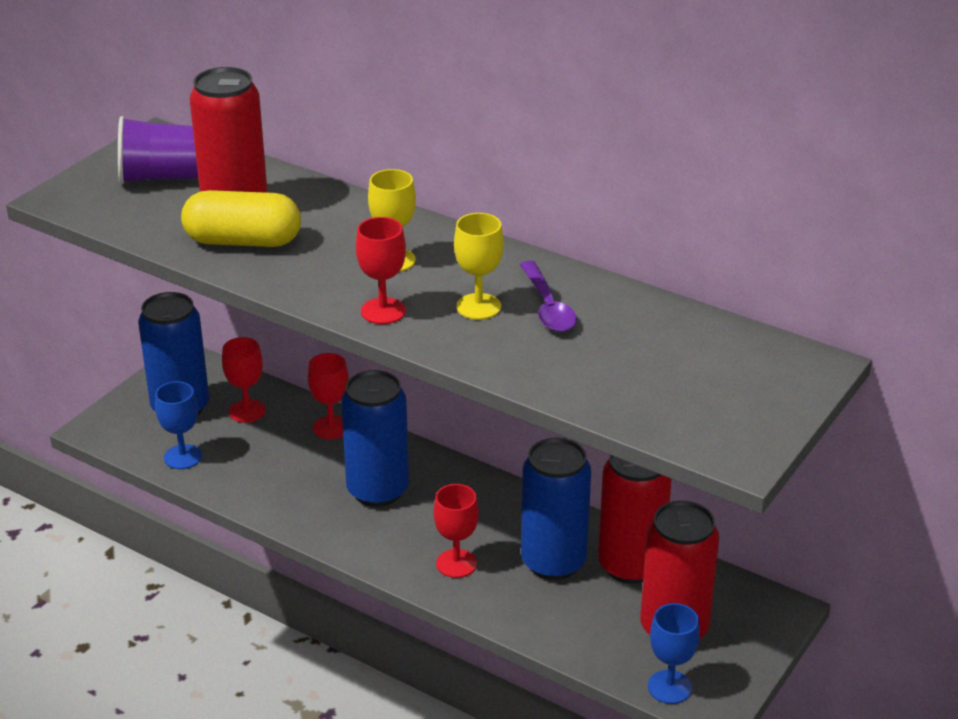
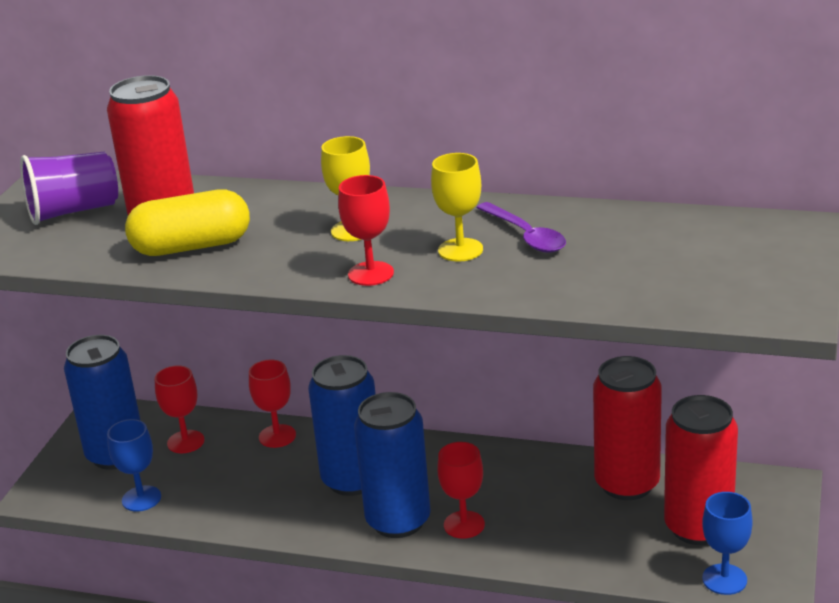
camera: 15 degrees left, 5 degrees down
blue can [521,438,591,580] -> blue can moved to [354,392,431,538]

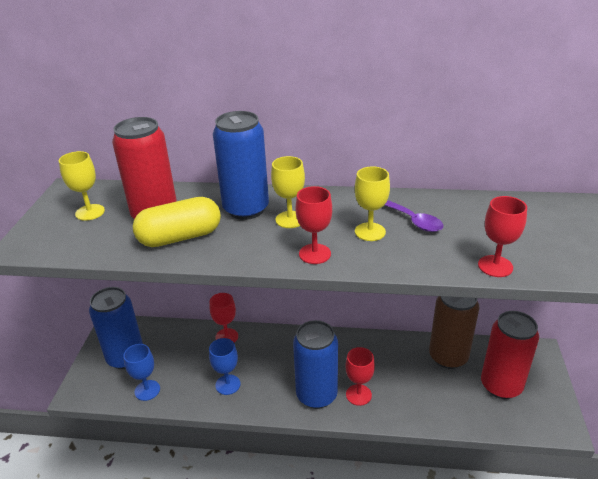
camera: 10 degrees left, 5 degrees up
purple cup [20,152,118,225] -> yellow goblet [59,151,105,221]
red goblet [155,365,205,453] -> red goblet moved to [478,196,527,277]
blue can [308,355,376,496] -> blue can moved to [213,111,269,220]
red can [593,356,662,500] -> brown can [429,296,479,369]
blue goblet [702,492,753,595] -> blue goblet moved to [209,338,241,395]

